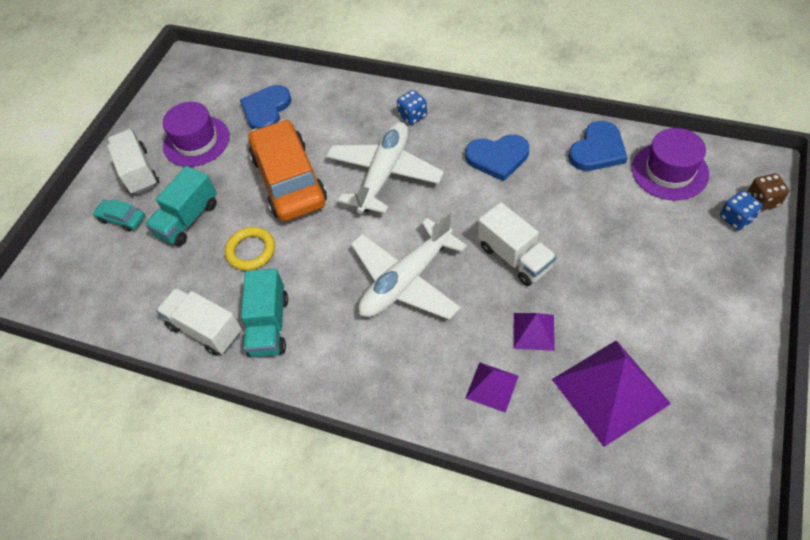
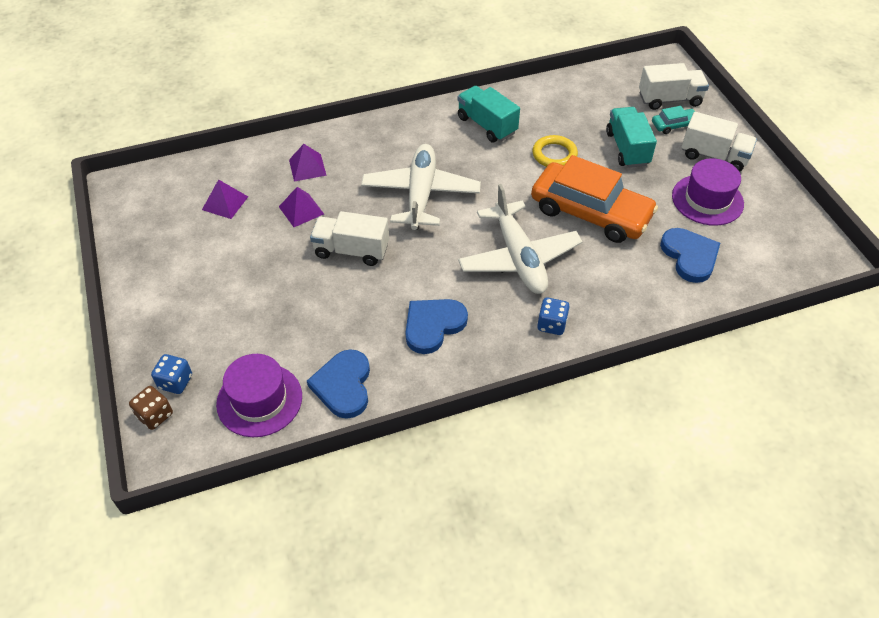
camera: 135 degrees right, 5 degrees down
white truck [156,288,241,356] -> white truck moved to [639,63,709,110]
purple pyramid [552,340,671,447] -> purple pyramid [202,179,248,219], size x0.52

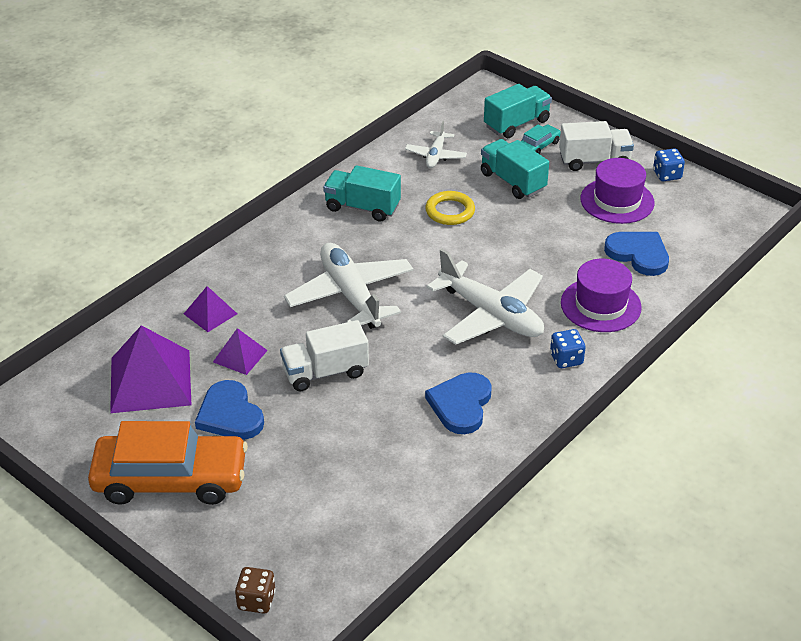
camera: 30 degrees left, 10 degrees down
blue dice [151,354,192,394] -> blue dice moved to [653,148,685,181]
purple pyramid [202,179,248,219] -> purple pyramid [110,325,191,413], size x1.94
purple hat [216,354,302,437] -> purple hat moved to [561,259,642,332]
blue heart [307,349,370,419] -> blue heart moved to [195,380,264,440]
orange car [531,155,658,243] -> orange car moved to [88,421,248,505]
white truck [639,63,709,110] -> turquoise truck [484,84,552,138]
none -> white plane [405,121,467,168]

